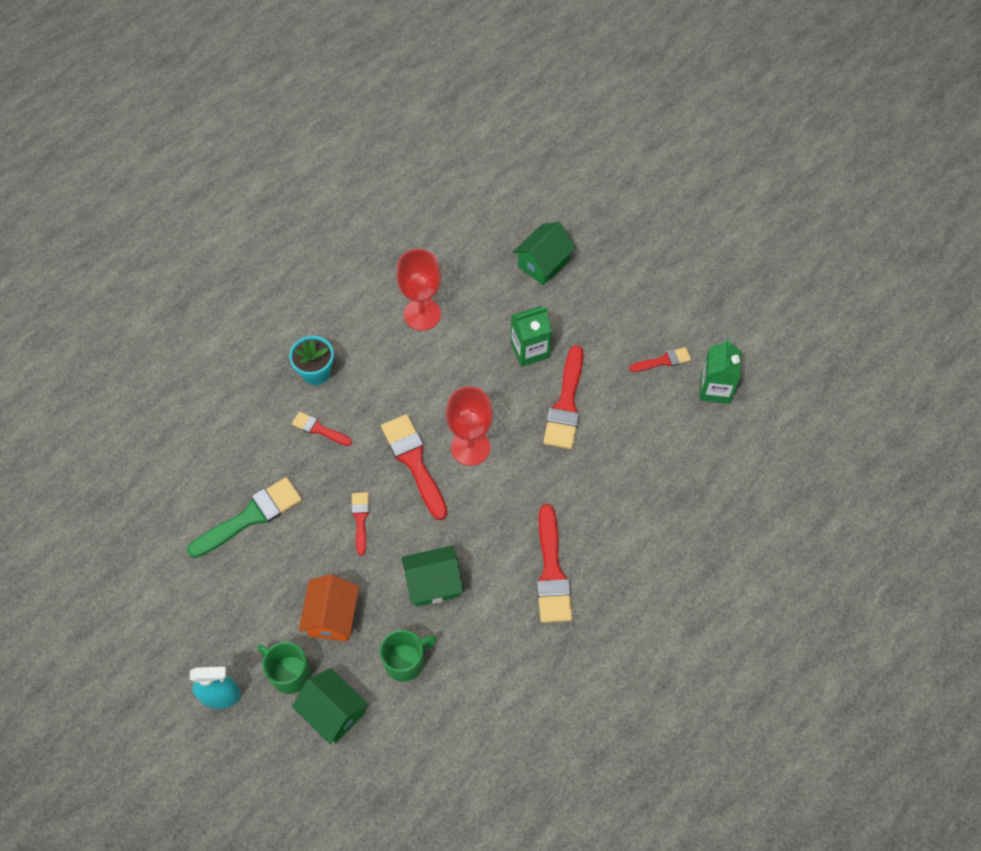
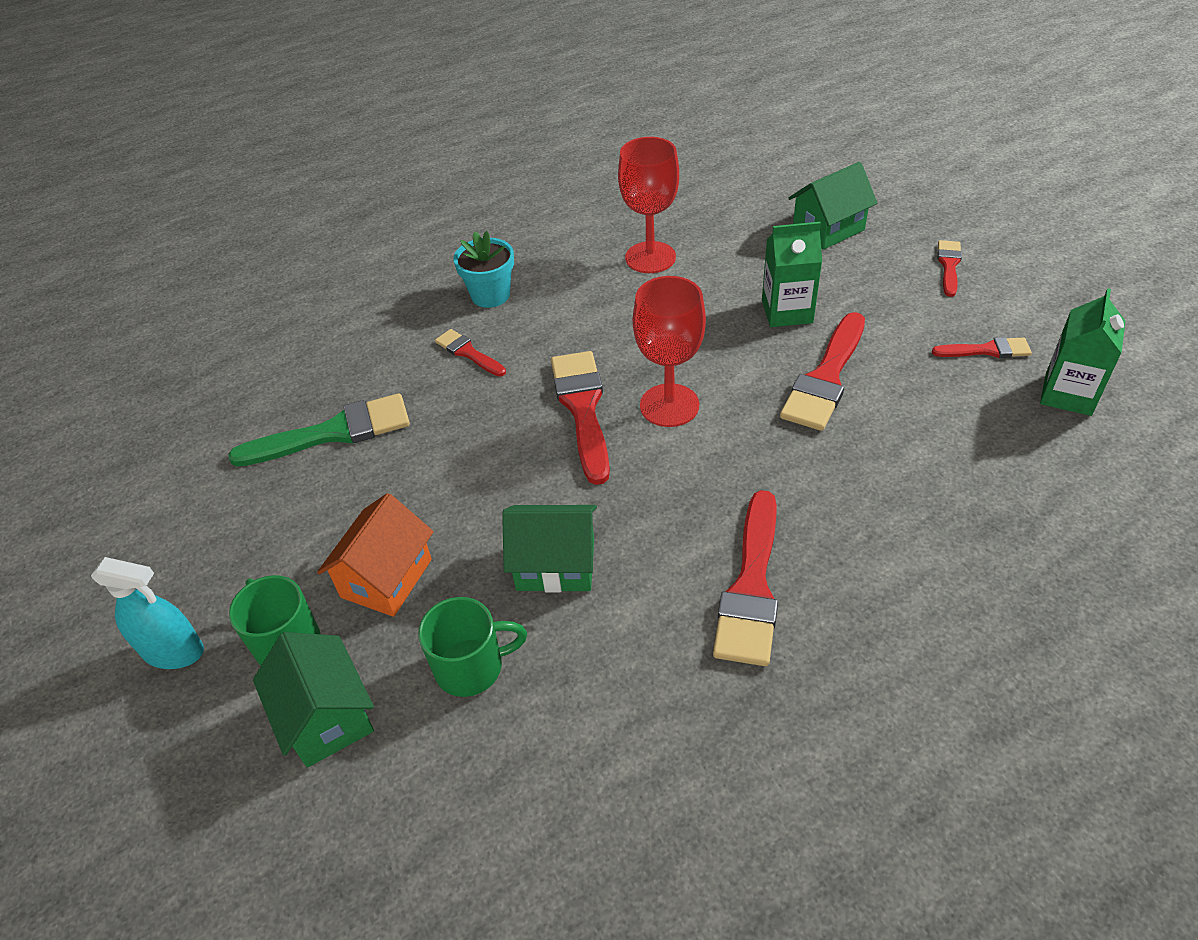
camera: 20 degrees right, 15 degrees down
red brush [351,492,369,556] -> red brush moved to [937,240,962,297]

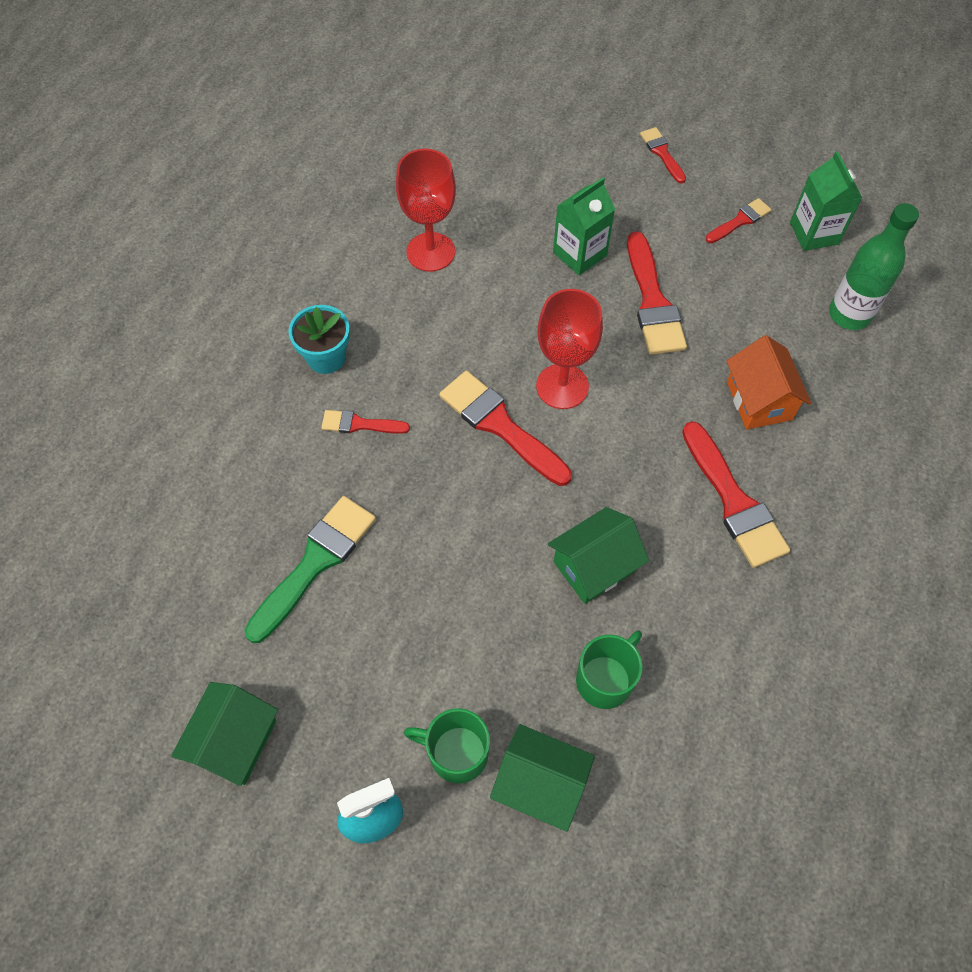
camera: 40 degrees left, 15 degrees up
orange house [317,493,434,617] -> orange house moved to [726,335,811,429]
green house [788,162,877,250] -> green house moved to [171,682,278,786]
none -> green bottle [829,203,919,330]

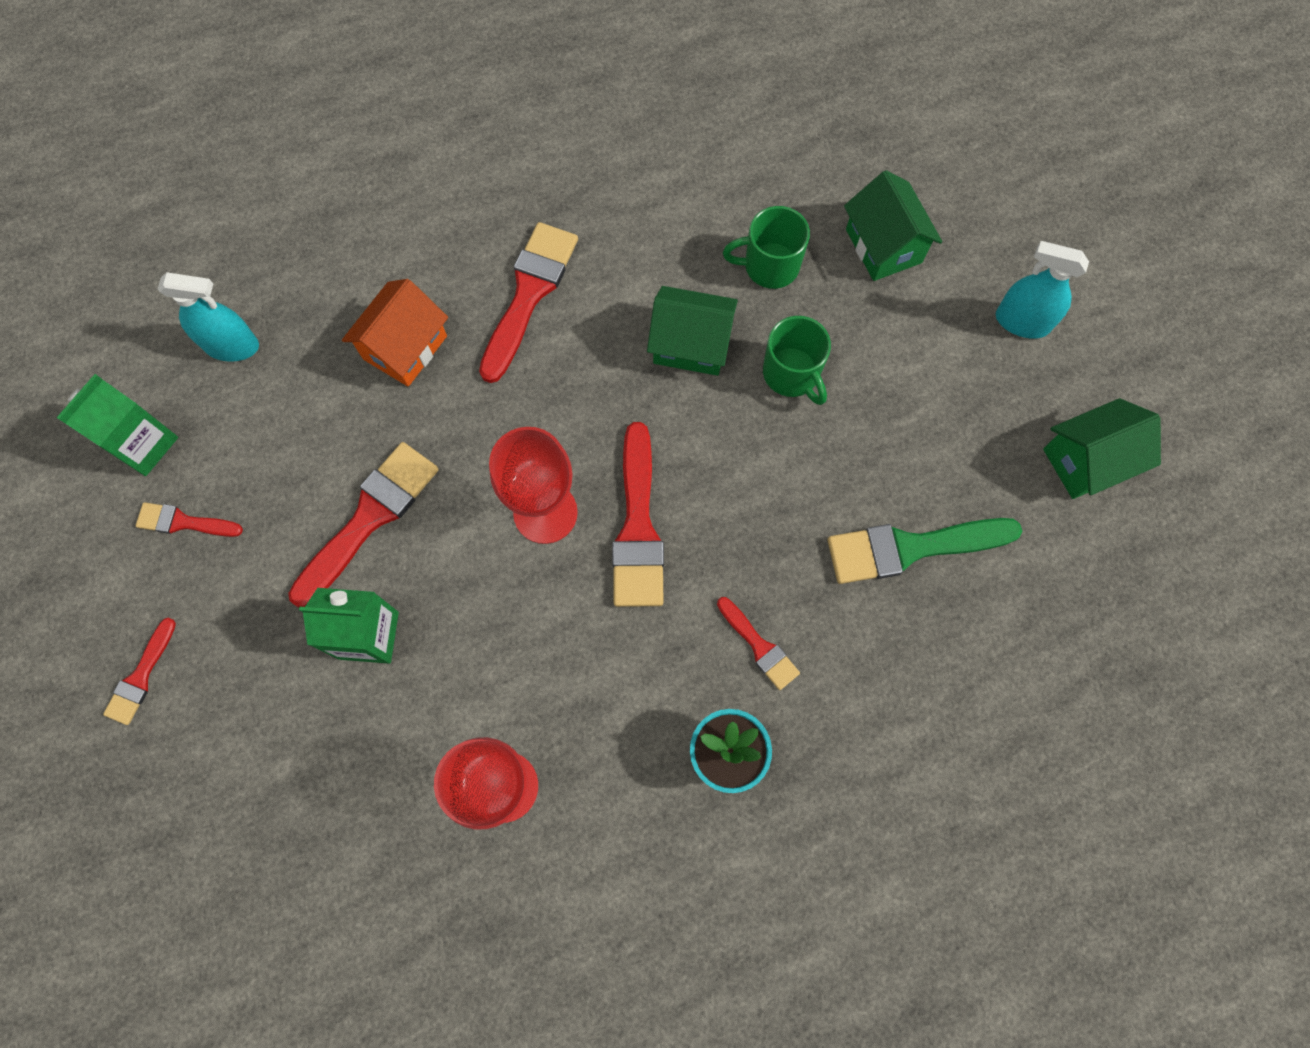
camera: 135 degrees left, 10 degrees up
green mug [404,708,490,783] -> green mug moved to [763,316,831,405]
green bottle [829,203,919,330] -> turquoise spray bottle [158,272,259,362]

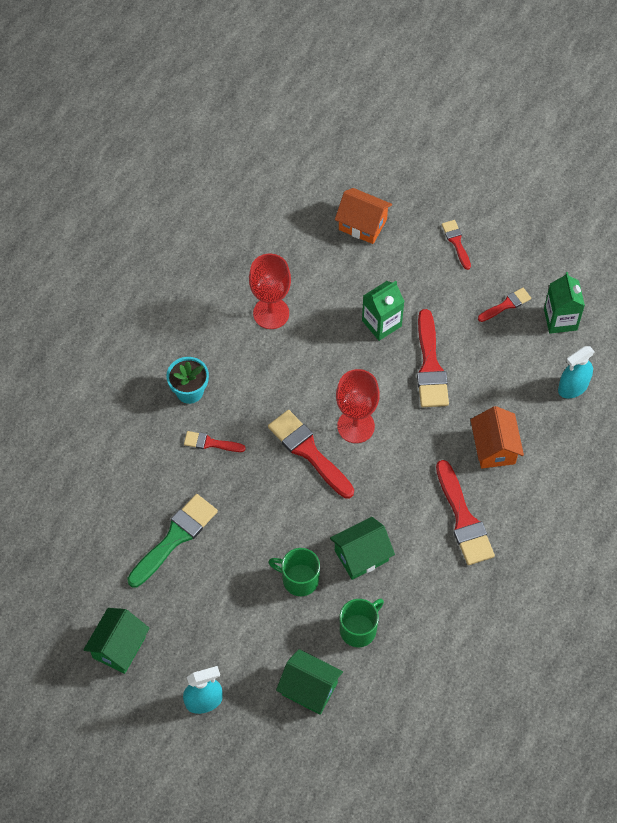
camera: 140 degrees right, 10 degrees down
none -> orange house [335,188,392,244]

